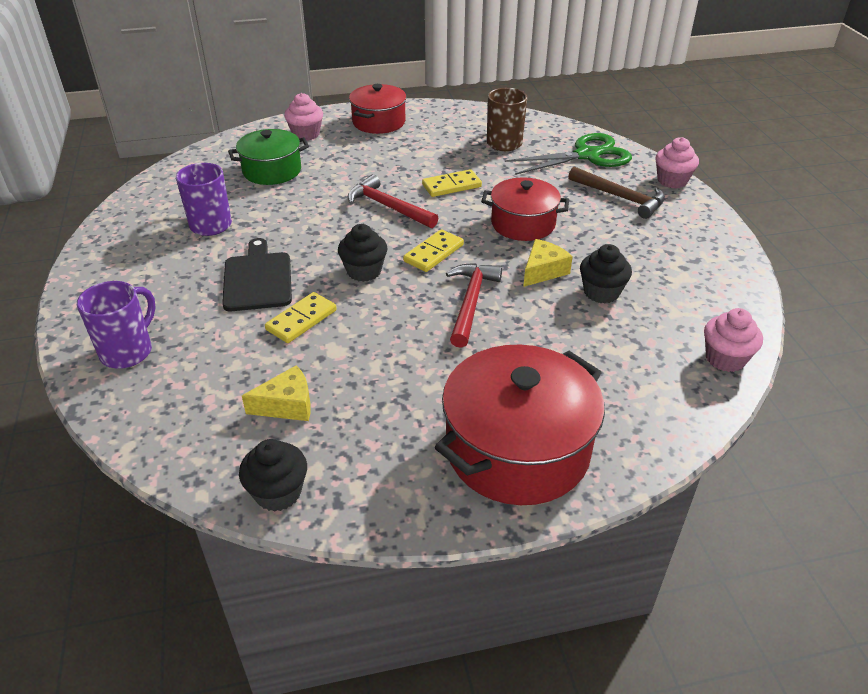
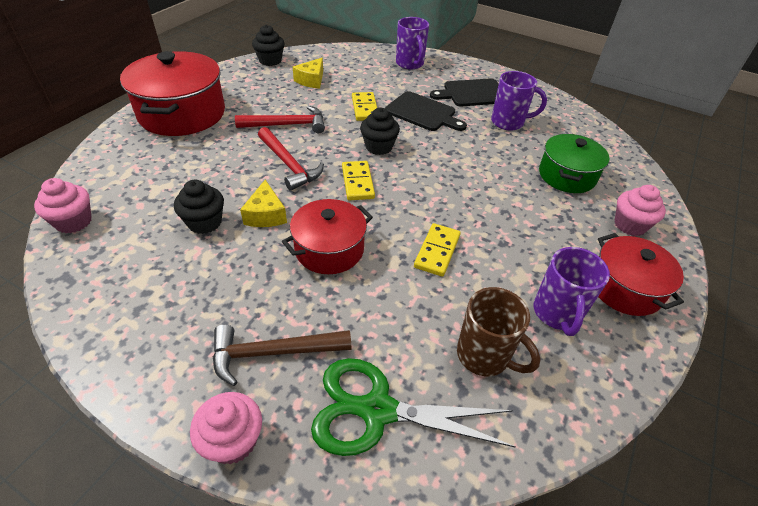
camera: 130 degrees right, 5 degrees up
red hammer [348,175,438,228] -> red hammer moved to [235,106,325,133]
green scissors [505,133,632,175] -> green scissors turned 75 degrees clockwise [311,358,516,456]
none -> black cutting board [430,78,499,107]
none -> purple mug [534,247,610,336]

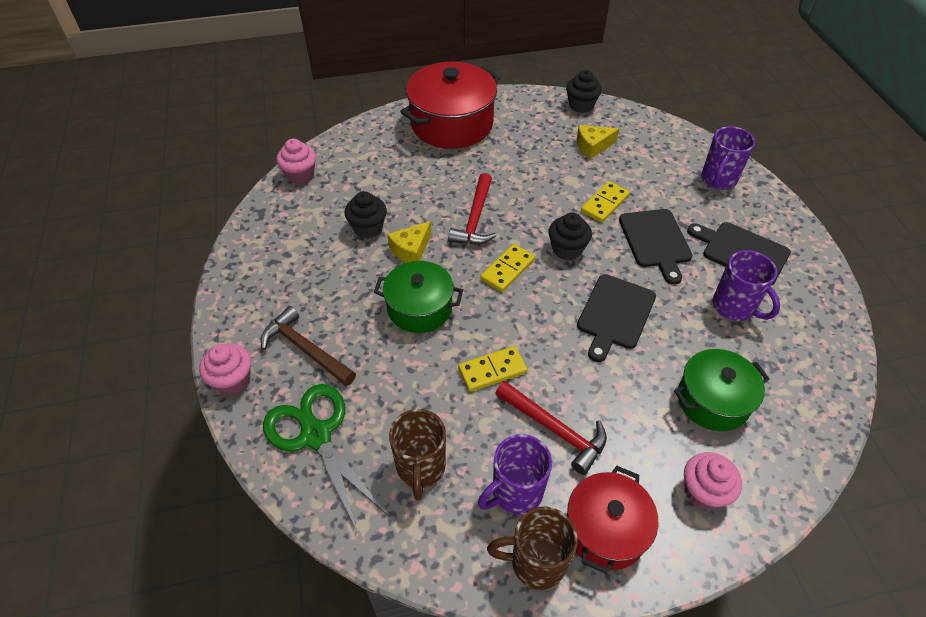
camera: 50 degrees right, 5 degrees up
red hammer [235,106,325,133] -> red hammer moved to [495,381,607,475]
red pot [282,199,373,274] -> green pot [374,261,463,333]
none -> brown mug [487,506,578,590]
none -> black cutting board [577,274,656,362]

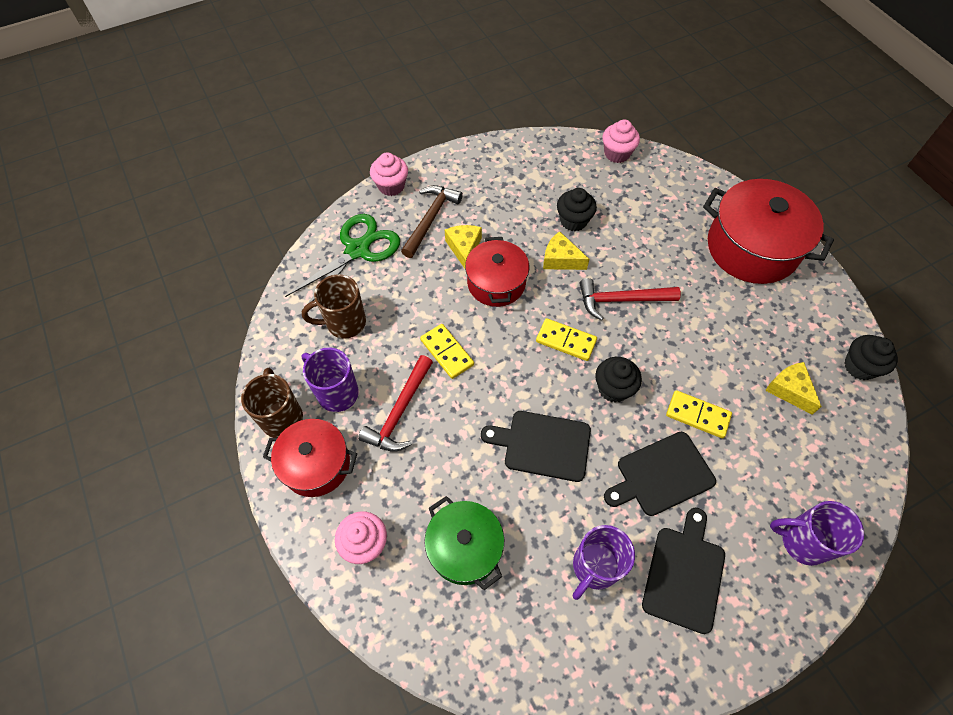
camera: 75 degrees right, 10 degrees up
green pot [374,261,463,333] -> red pot [465,237,529,307]
none -> yellow cheese [445,225,482,269]

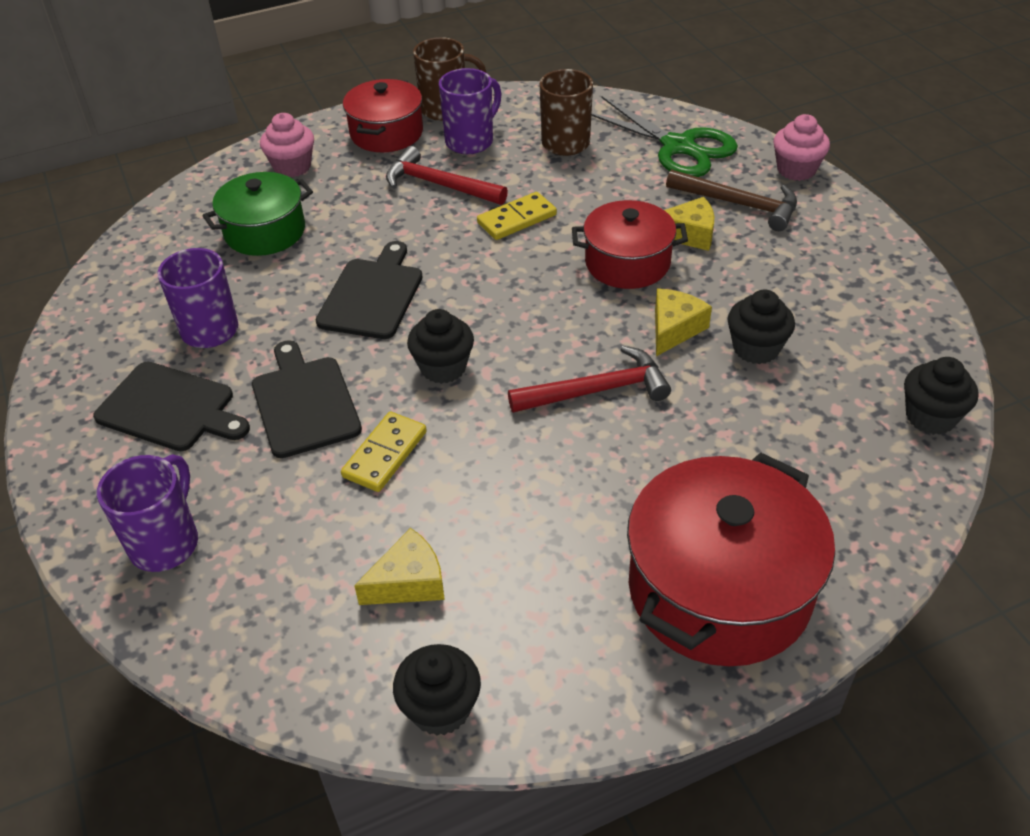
camera: 95 degrees right, 15 degrees down
yellow domino [536,318,597,361] -> none
red hammer [580,278,681,320] -> red hammer turned 75 degrees clockwise [508,346,671,413]
pink cupcake [603,119,640,163] -> black cupcake [904,357,978,435]

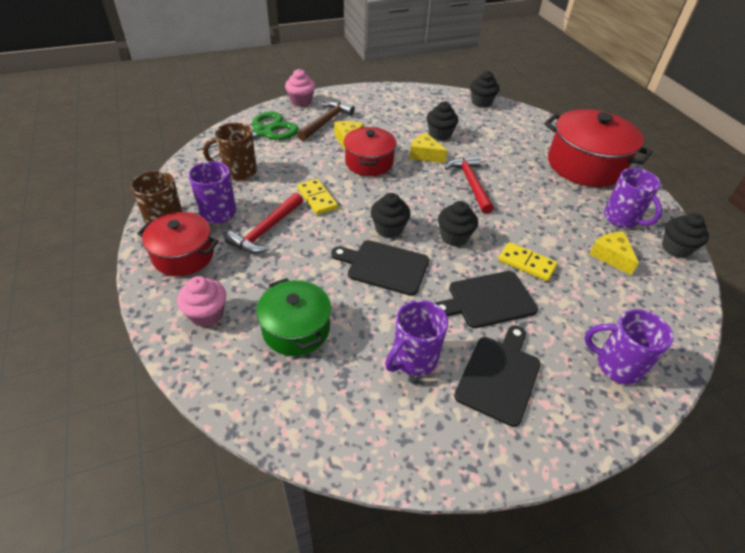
camera: 90 degrees left, 0 degrees up
none -> black cupcake [371,193,410,238]
none -> purple mug [604,168,662,228]

